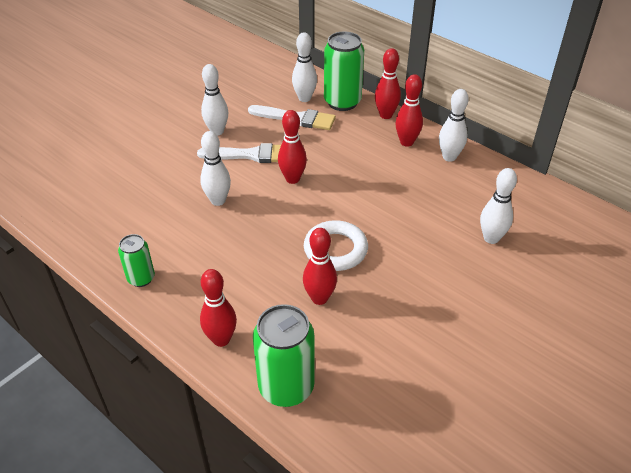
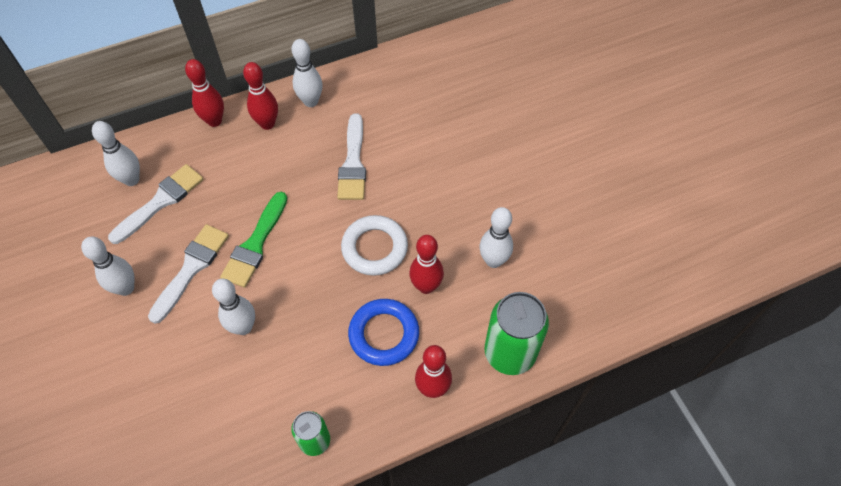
camera: 65 degrees left, 15 degrees up
red bowling pin [278,110,307,184] -> green brush [220,192,287,288]
green can [324,31,364,111] -> none
white bowling pin [480,168,517,244] -> white bowling pin moved to [479,207,513,268]
none -> white brush [337,113,366,200]
none -> blue ring [348,299,419,366]

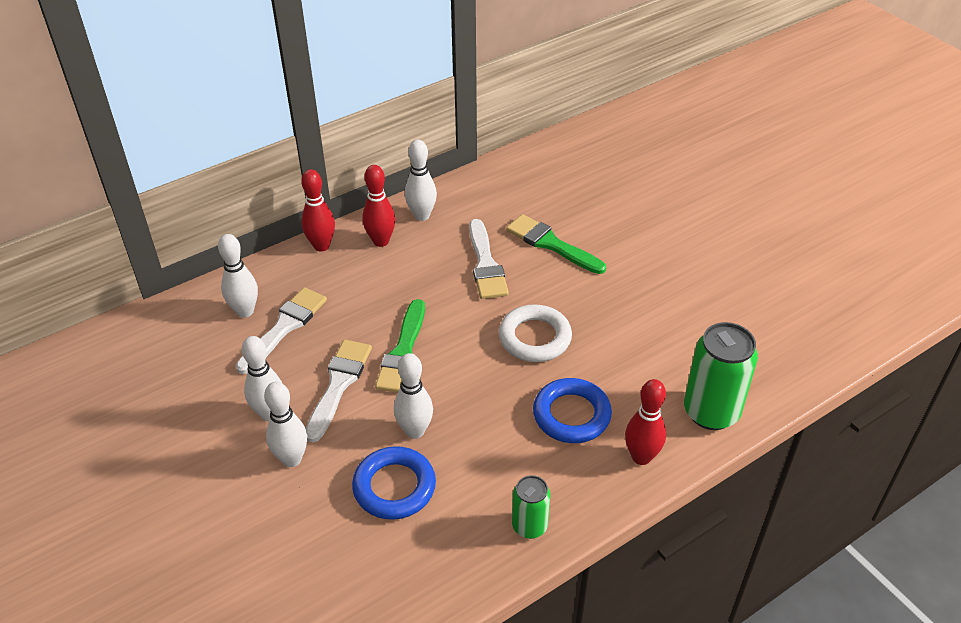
camera: 10 degrees left, 15 degrees down
red bowling pin [409,235,444,294] -> none
white bowling pin [479,207,513,268] -> white bowling pin moved to [264,382,307,467]
none -> blue ring [352,446,436,520]
none -> green brush [506,214,606,274]

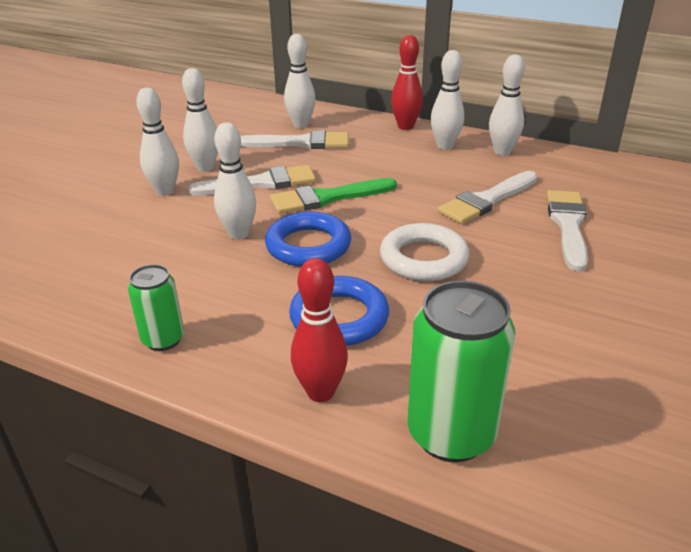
camera: 60 degrees right, 10 degrees down
blue ring [352,446,436,520] -> blue ring moved to [265,211,351,267]
red bowling pin [362,165,395,247] -> white bowling pin [431,50,464,150]
green brush [506,214,606,274] -> white brush [547,190,588,272]

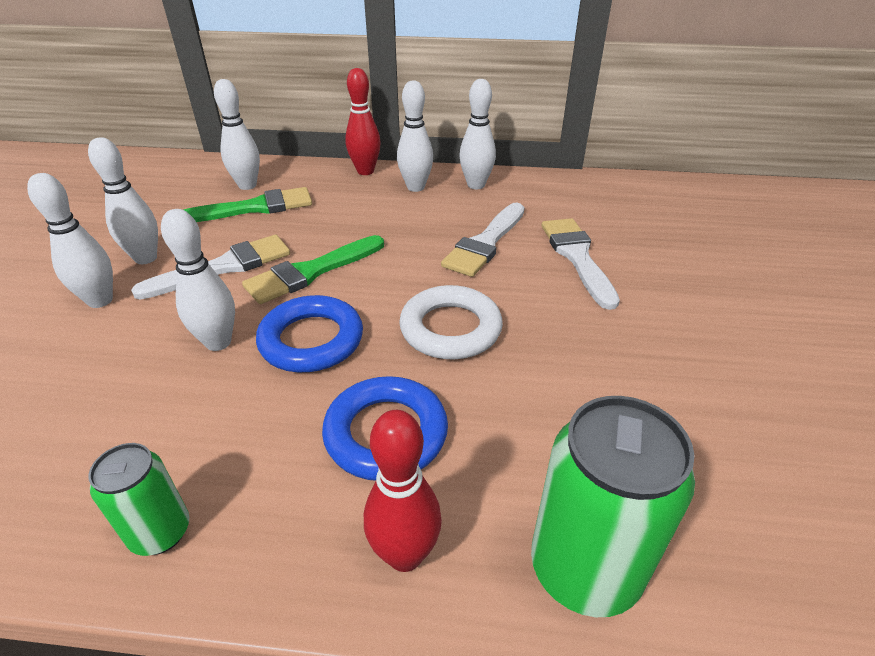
camera: 20 degrees left, 5 degrees up
white brush [240,130,349,149] -> green brush [184,187,312,222]

